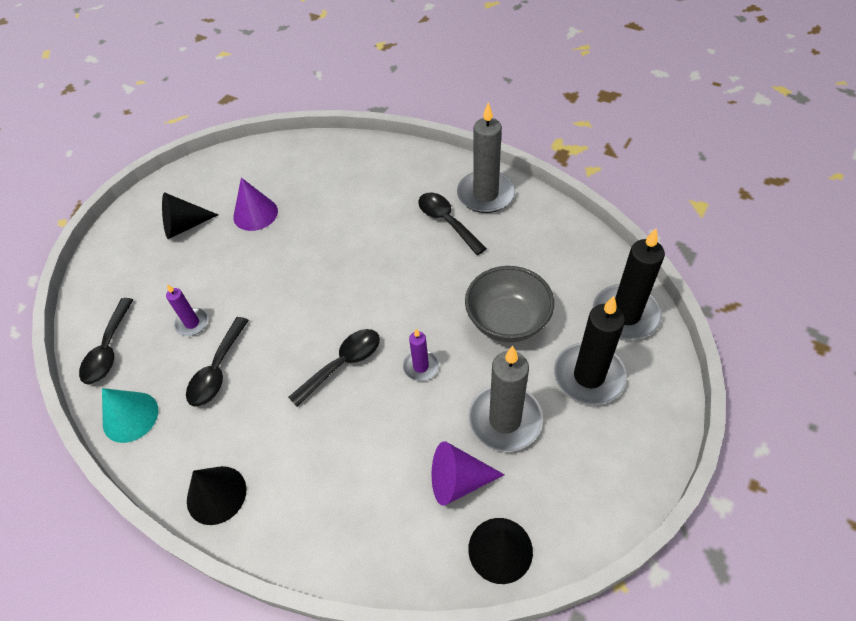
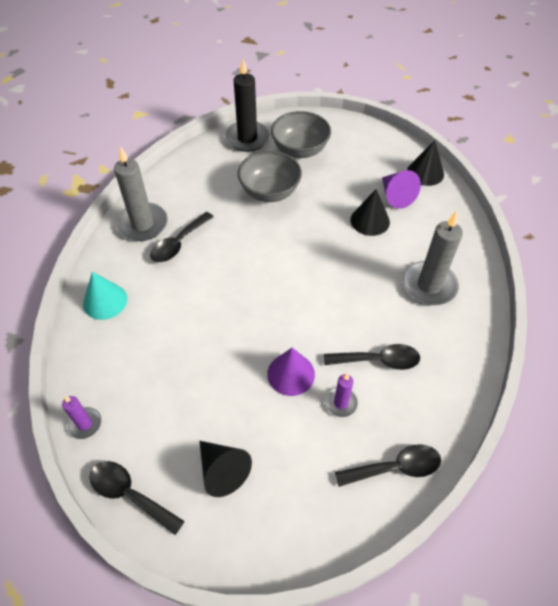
camera: 110 degrees left, 0 degrees up
turquoise cone [102,388,158,443] -> turquoise cone moved to [83,272,127,320]
black cone [187,466,246,525] -> black cone moved to [350,189,390,236]
purple cone [233,178,278,231] -> purple cone moved to [267,348,315,396]
black spoon [288,329,380,407] -> black spoon moved to [89,461,185,535]
purple candle [403,329,439,381] -> purple candle moved to [62,396,101,439]
grey candle [468,346,543,452] -> grey candle moved to [402,211,463,305]
black candle [554,296,627,405] -> grey bowl [271,111,331,158]

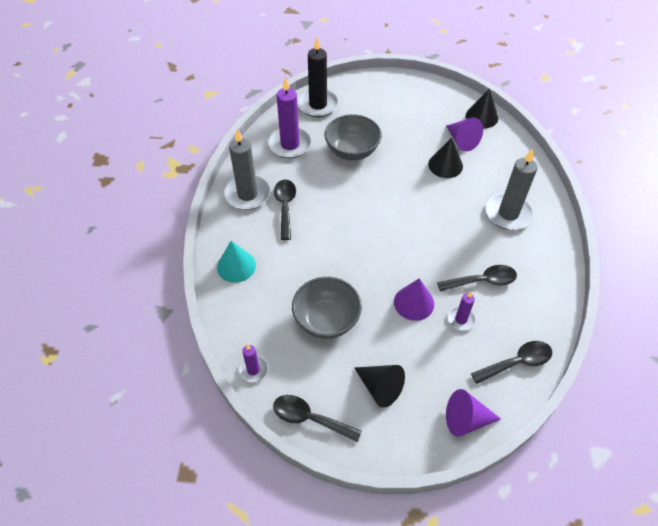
camera: 10 degrees left, 0 degrees up
black spoon [150,212,214,262] -> black spoon turned 150 degrees clockwise [274,180,296,240]
grey bowl [271,111,331,158] -> grey bowl moved to [292,277,362,339]
none -> purple candle [268,77,312,158]
none -> purple cone [446,389,501,437]

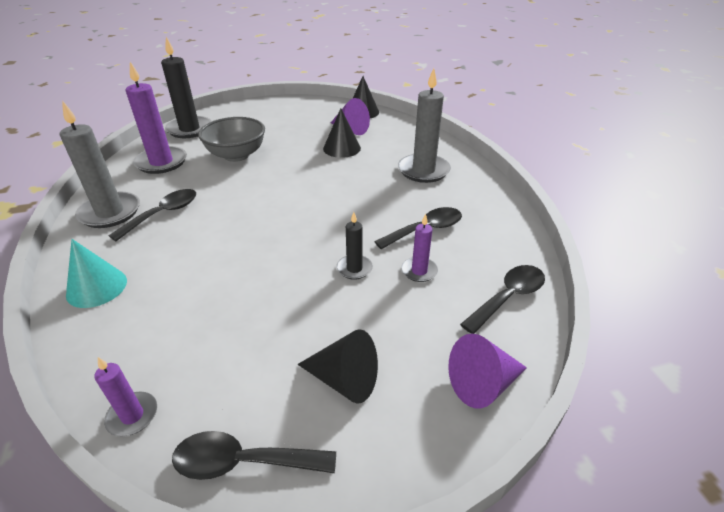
camera: 20 degrees left, 15 degrees down
black spoon [274,180,296,240] -> black spoon turned 60 degrees clockwise [108,189,196,241]
grey bowl [292,277,362,339] -> none
purple cone [394,278,434,321] -> black candle [336,212,373,280]

